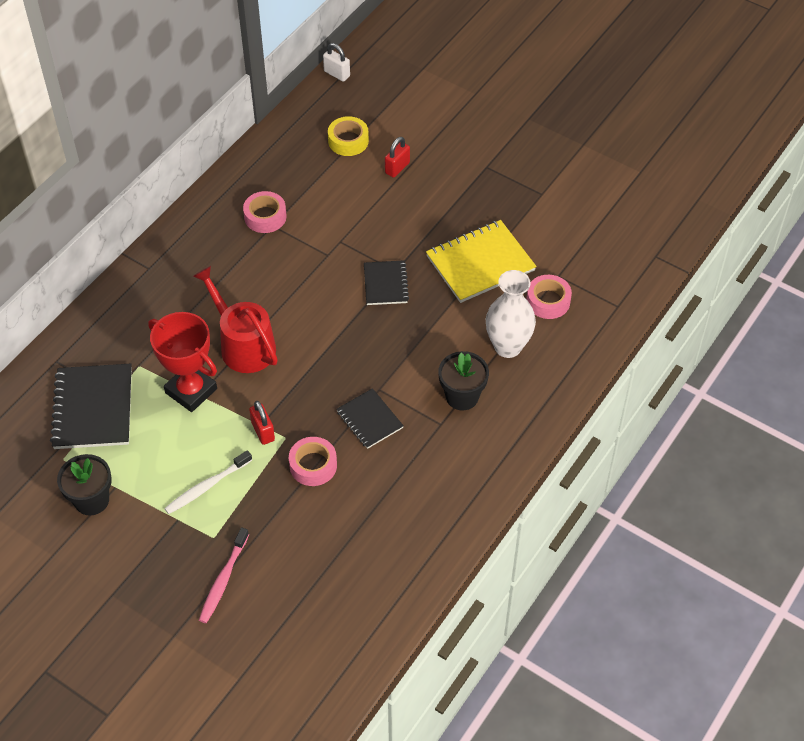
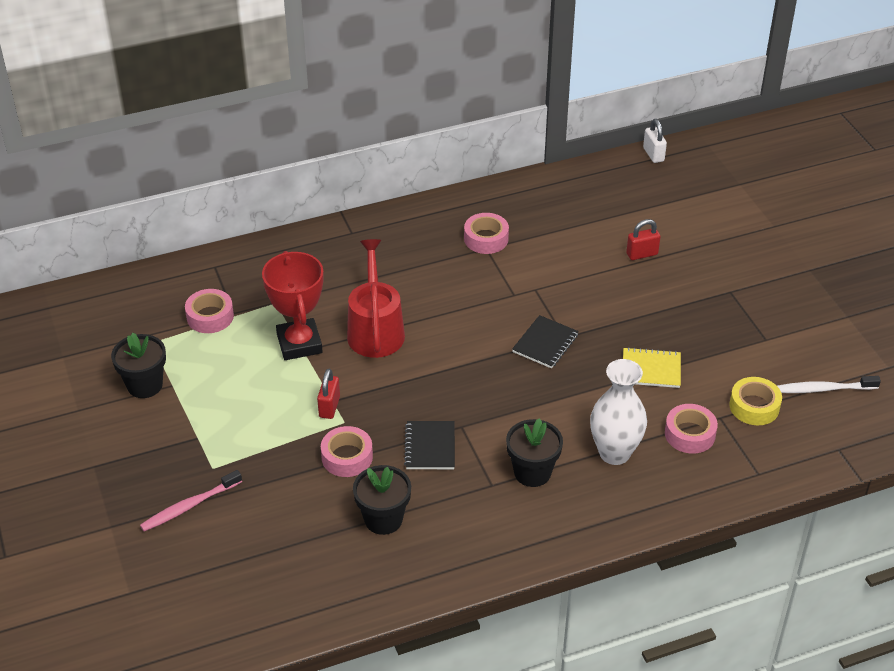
camera: 35 degrees right, 10 degrees down
black notebook [50,364,132,449] -> pink tape [185,289,234,333]
white toothbrush [164,450,252,514] -> white toothbrush moved to [777,376,881,393]
yellow tape [328,116,369,156] -> yellow tape moved to [730,377,782,425]
yellow notebook [426,220,537,303] -> yellow notebook [623,347,681,388], size x0.59
none -> black flower pot [353,465,411,535]

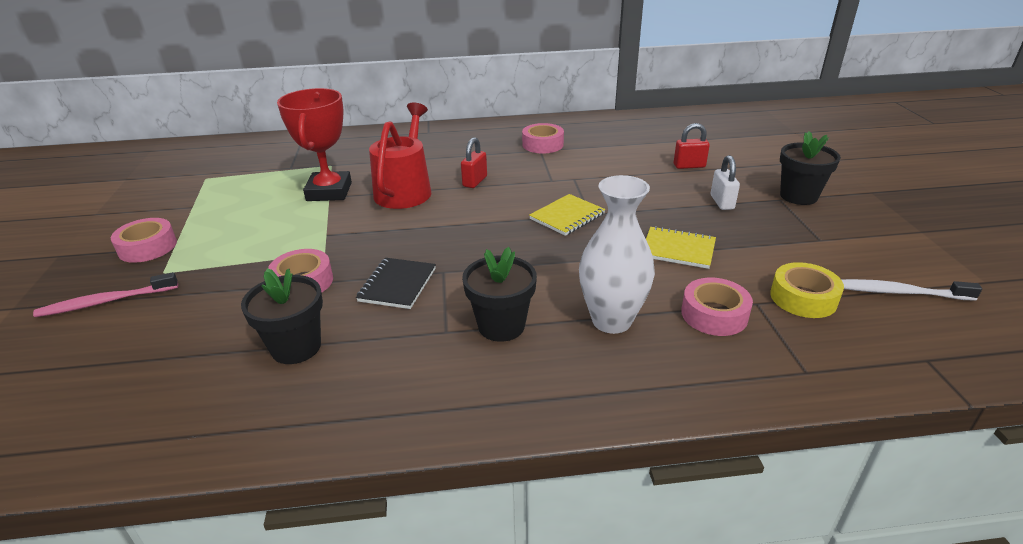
camera: 15 degrees right, 10 degrees down
black flower pot [111,333,166,398] -> black flower pot moved to [780,131,841,205]
pink tape [185,289,234,333] -> pink tape moved to [111,218,177,263]
red padlock [317,369,340,419] -> red padlock moved to [461,137,487,188]
black notebook [512,315,579,368] -> yellow notebook [529,194,605,236]
white padlock [643,119,667,163] -> white padlock moved to [711,155,740,210]

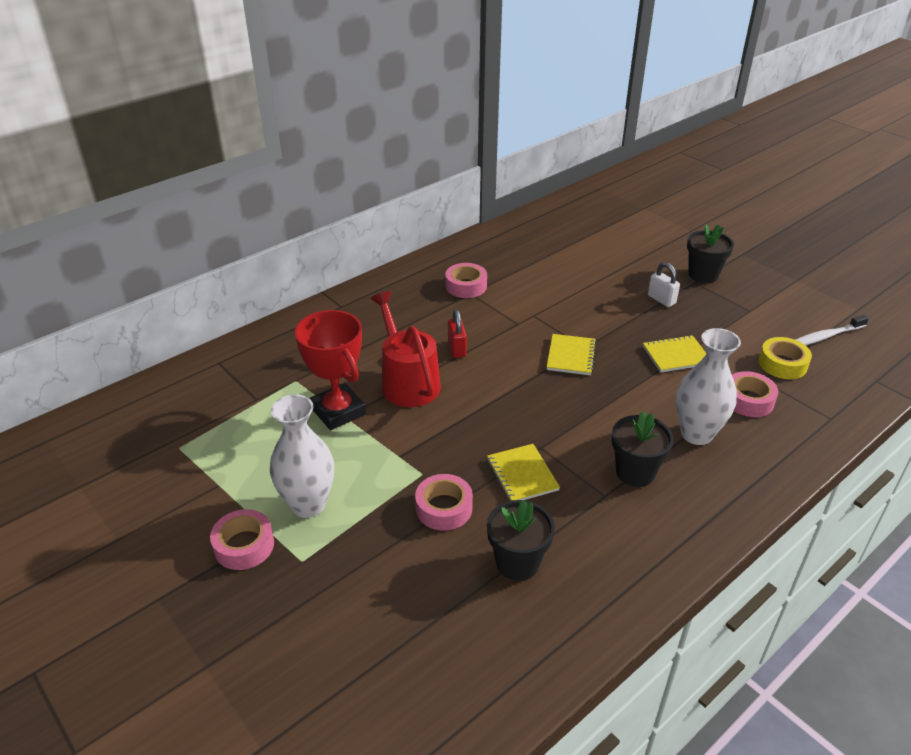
camera: 35 degrees left, 5 degrees up
pink toothbrush [33,272,178,317] -> none
black notebook [356,258,436,309] -> yellow notebook [487,444,560,501]
red padlock [674,123,710,169] -> none
none -> white vase [270,394,334,518]

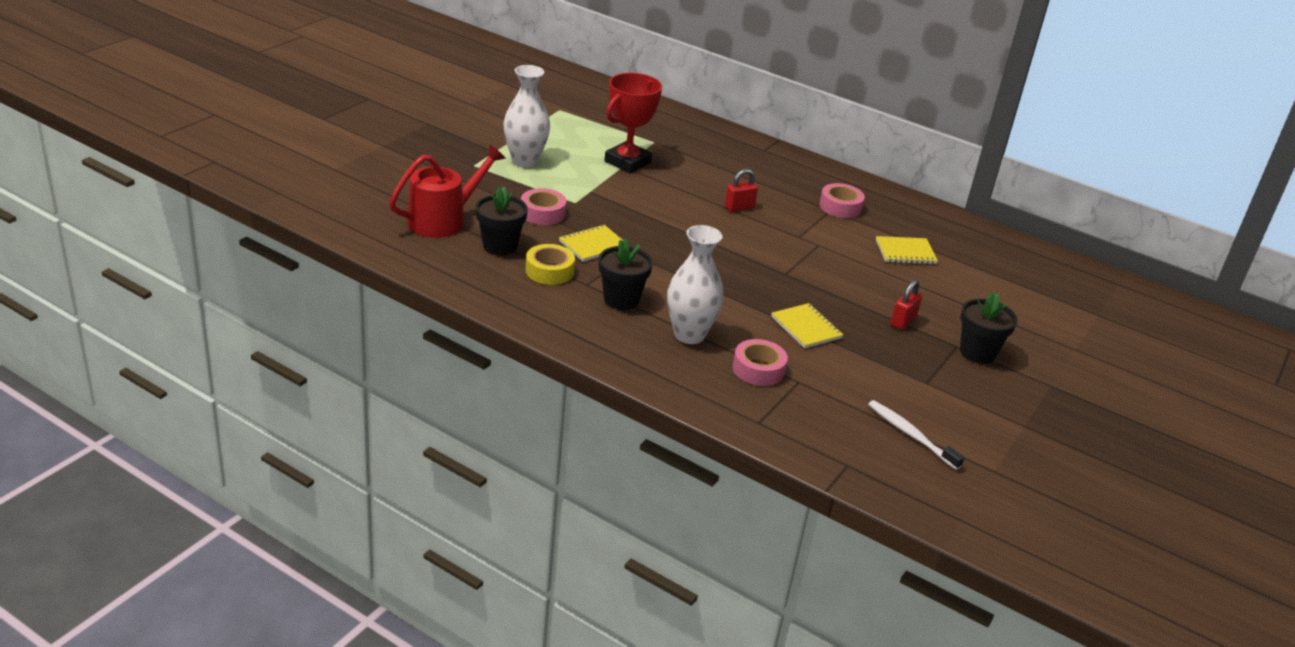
camera: 70 degrees right, 5 degrees down
pink tape [210,509,274,570] -> none
red watering can [371,291,441,407] -> red watering can moved to [389,144,506,238]
yellow notebook [547,334,596,375] -> yellow notebook moved to [876,236,938,264]
white padlock [648,262,680,307] -> red padlock [891,280,922,330]
yellow tape [758,337,812,379] -> yellow tape moved to [526,244,575,285]

